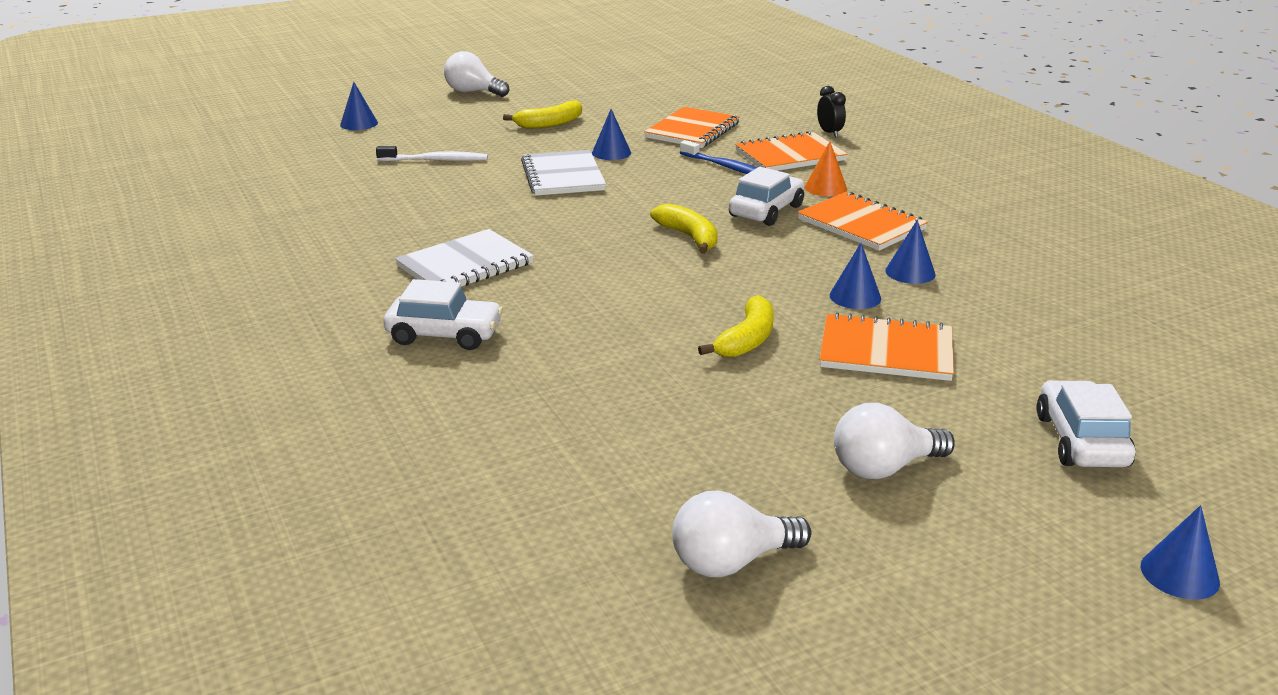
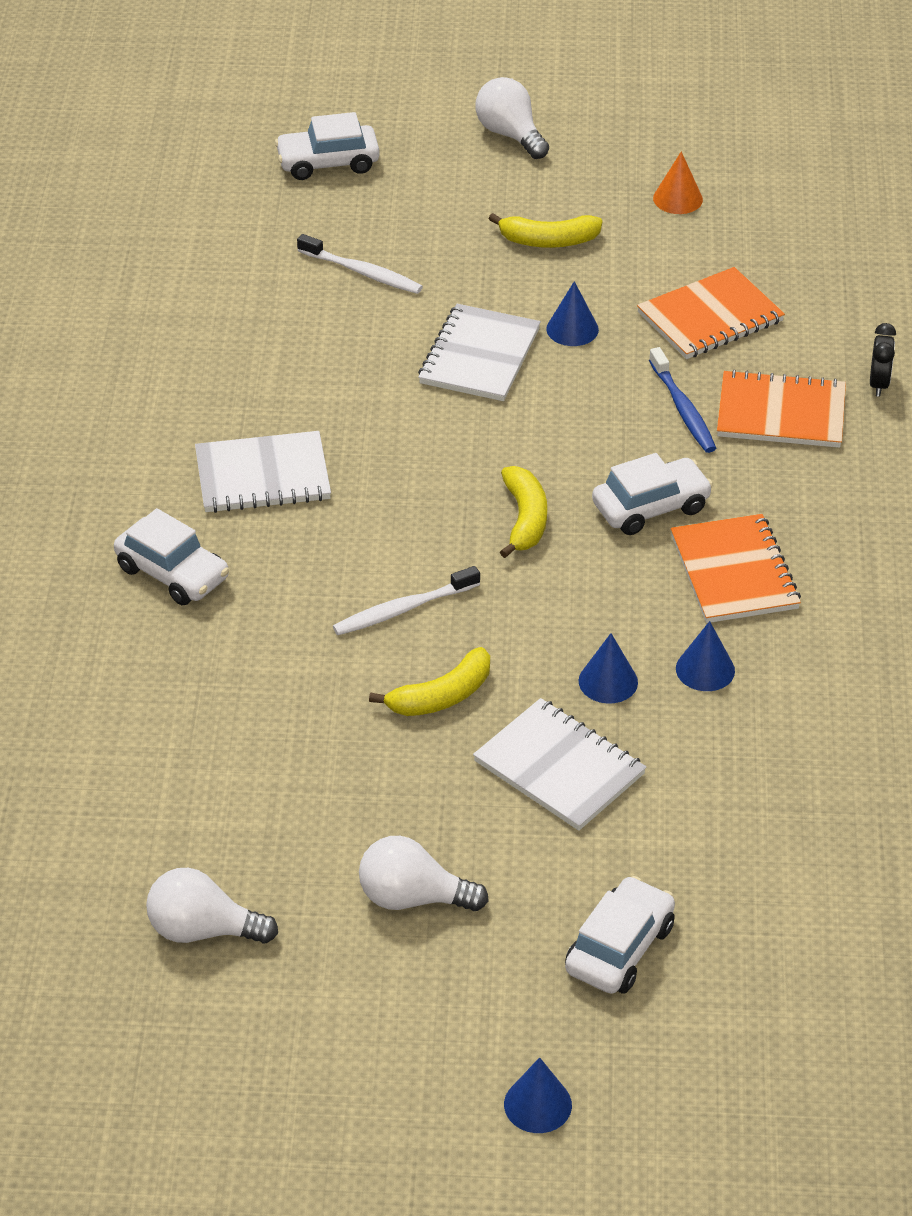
camera: 30 degrees right, 15 degrees up
blue cone [340,82,378,130] -> white car [275,112,380,180]
orange cone [805,141,847,196] -> orange cone moved to [653,151,703,214]
orange notebook [820,312,954,381] -> white notebook [473,698,646,831]
none -> white toothbrush [333,566,480,635]

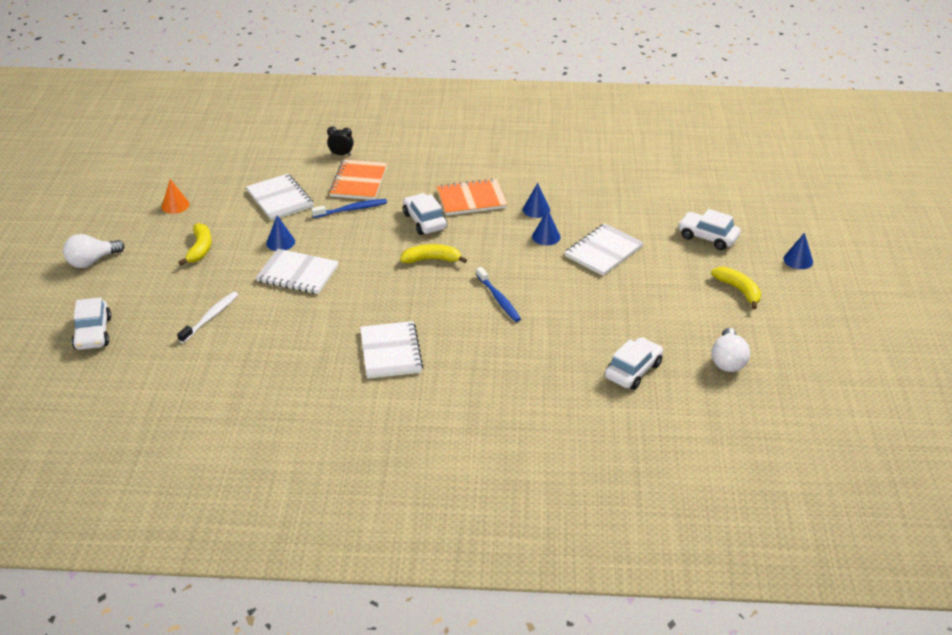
camera: 90 degrees left, 5 degrees down
white car [114,508,229,605] -> white car moved to [605,337,663,390]
white toothbrush [333,566,480,635] -> blue toothbrush [476,267,521,322]
white light bulb [359,836,489,911] -> none
yellow banana [369,647,490,716] -> yellow banana moved to [711,267,761,309]
orange notebook [637,267,785,359] -> white notebook [246,174,314,221]

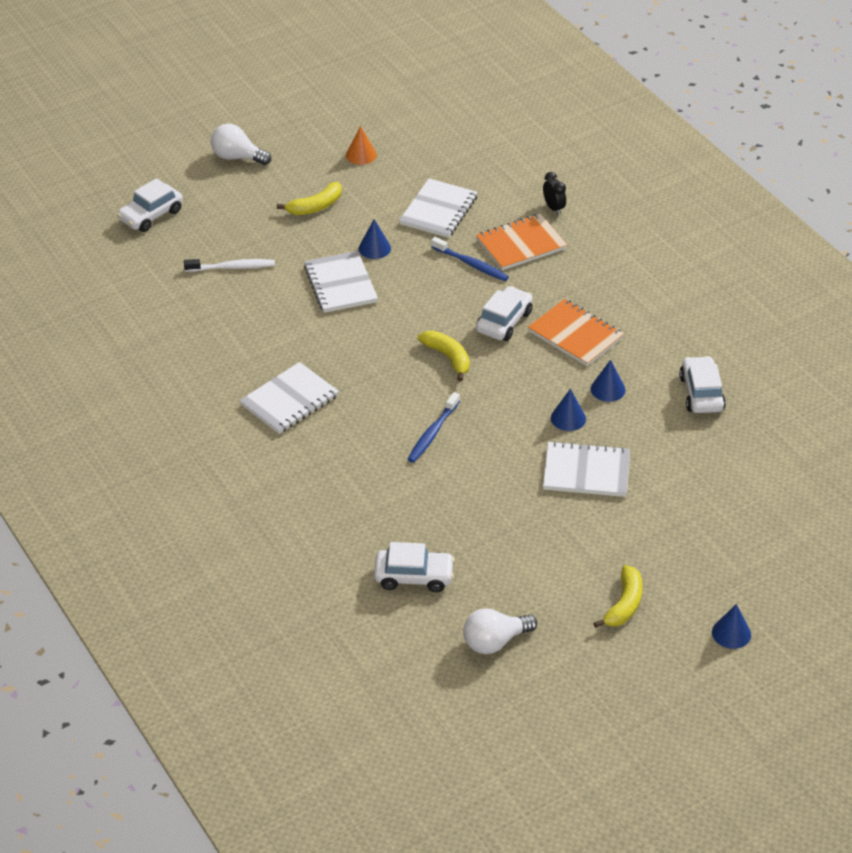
camera: 55 degrees right, 5 degrees up
white car [678,209,741,250] -> white car moved to [679,356,726,413]

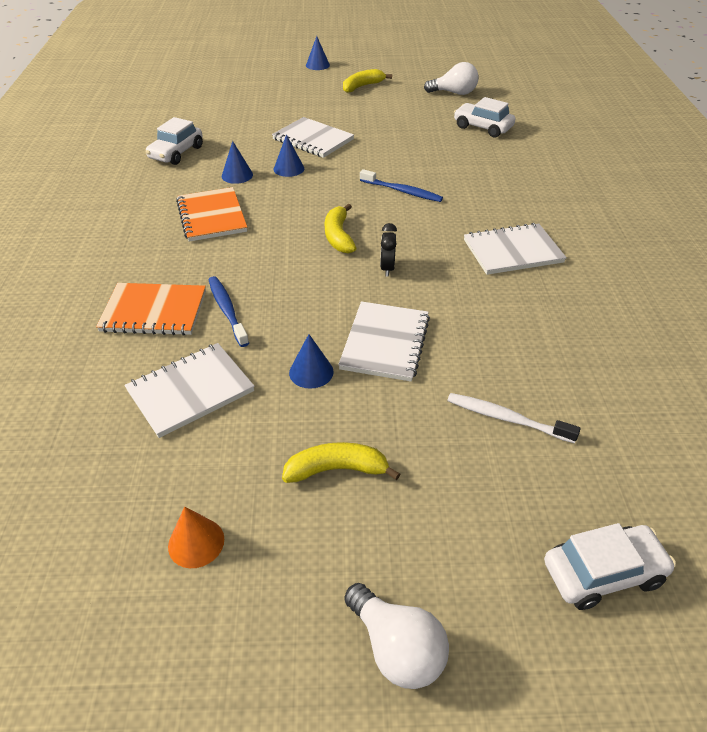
camera: 150 degrees left, 0 degrees up
blue toothbrush [408,392,460,463] -> blue toothbrush turned 60 degrees clockwise [360,169,443,202]
white car [476,286,533,341] -> none
black clock [543,172,566,215] -> black clock moved to [380,223,397,277]

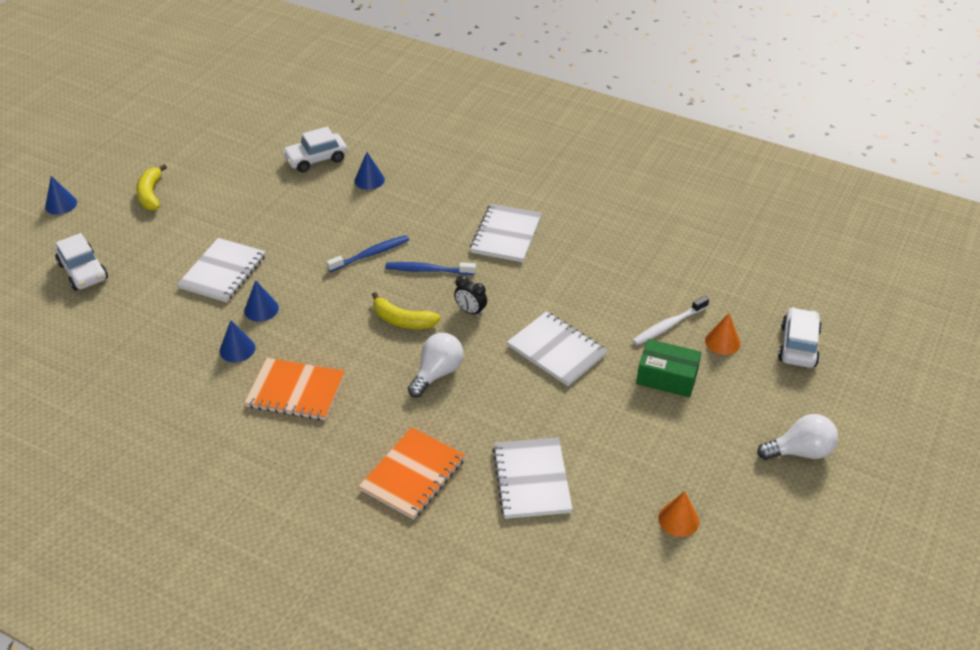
camera: 60 degrees left, 0 degrees up
white car [145,117,203,165] -> white car moved to [55,233,108,291]
blue toothbrush [209,276,249,347] -> blue toothbrush moved to [385,262,476,275]
white notebook [272,117,354,158] -> white notebook turned 45 degrees counterclockwise [177,238,266,302]
yellow banana [282,442,400,483] -> none
blue cone [289,334,334,389] -> blue cone moved to [354,152,385,190]
white light bulb [424,62,478,95] -> white light bulb moved to [408,333,463,398]
none -> green box [636,339,702,397]
none -> orange cone [705,313,741,355]

